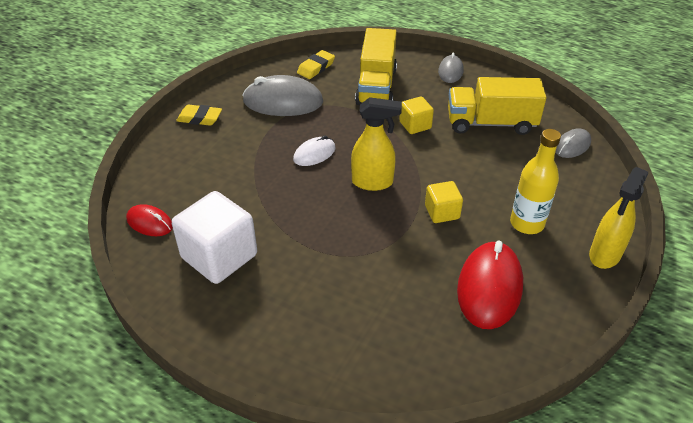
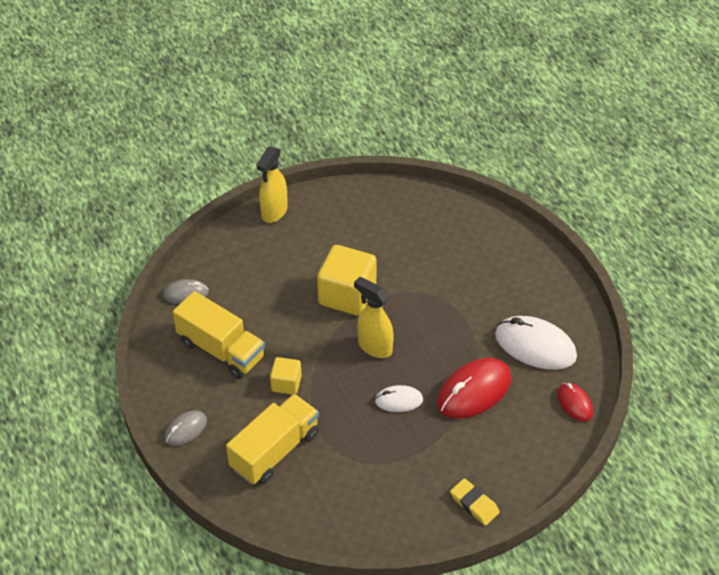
camera: 145 degrees left, 5 degrees up
white cube [172,191,257,284] -> white mouse [495,316,577,370]
grey mouse [242,75,323,116] -> none
yellow eraser [297,50,335,79] -> none
yellow cube [425,181,463,223] -> yellow cube [317,245,377,316], size x1.87
red mouse [457,240,523,329] -> red mouse moved to [437,358,512,419]
yellow bottle [510,129,561,234] -> none
yellow spray bottle [589,167,648,269] -> yellow spray bottle turned 135 degrees clockwise [256,146,288,223]

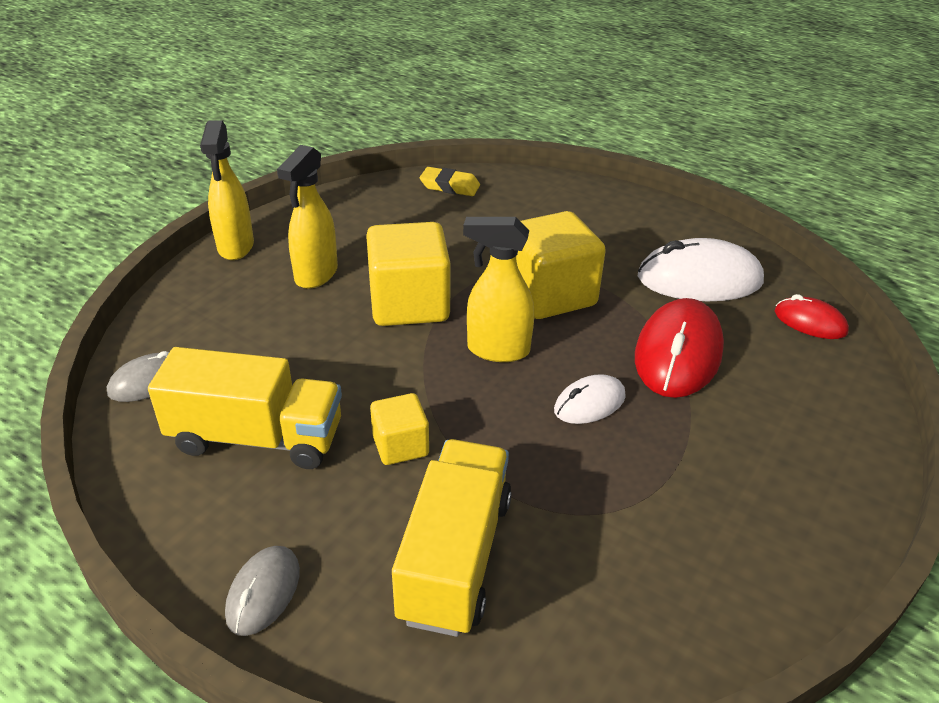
camera: 30 degrees left, 10 degrees down
yellow eraser [450,478,500,526] -> yellow eraser moved to [420,167,480,196]
none -> yellow spray bottle [277,145,338,289]
none -> yellow cube [516,211,606,319]

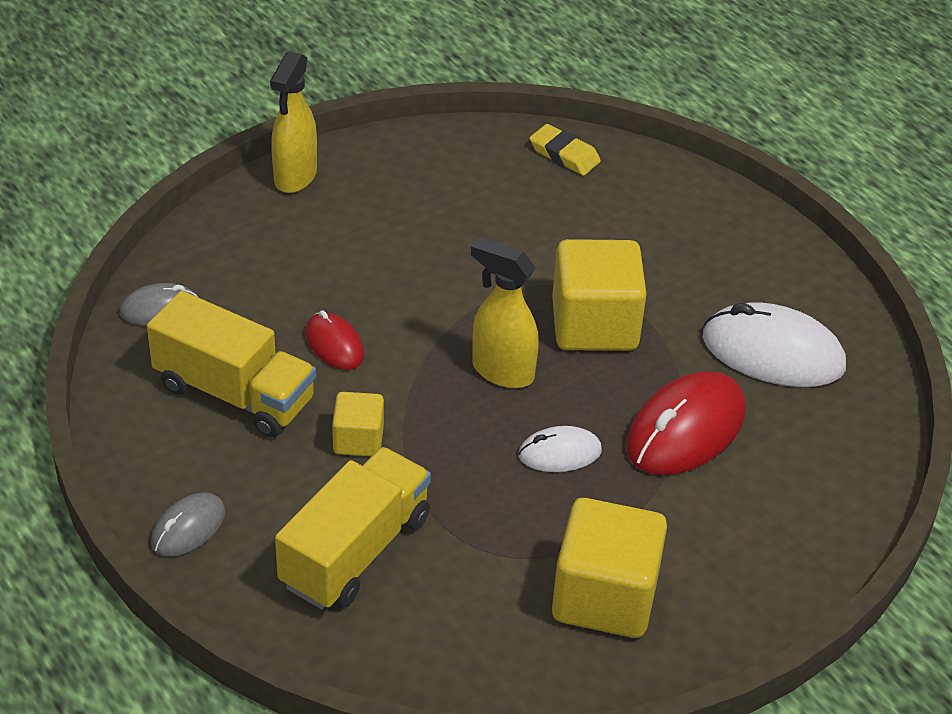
camera: 20 degrees right, 5 degrees up
yellow spray bottle [277,145,338,289] -> none
yellow cube [366,222,451,326] -> yellow cube moved to [552,498,667,638]
red mouse [775,294,849,339] -> red mouse moved to [305,310,364,370]

